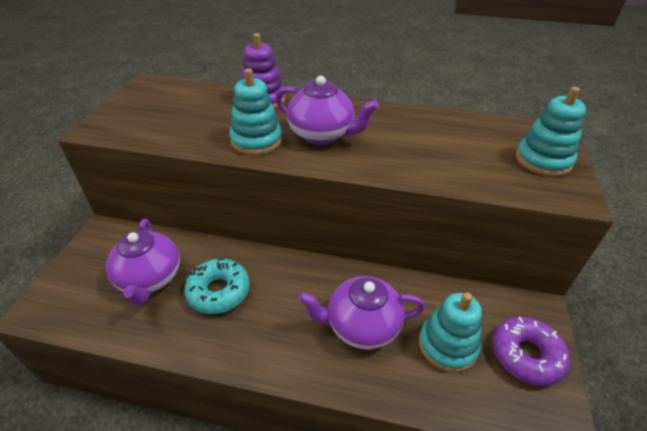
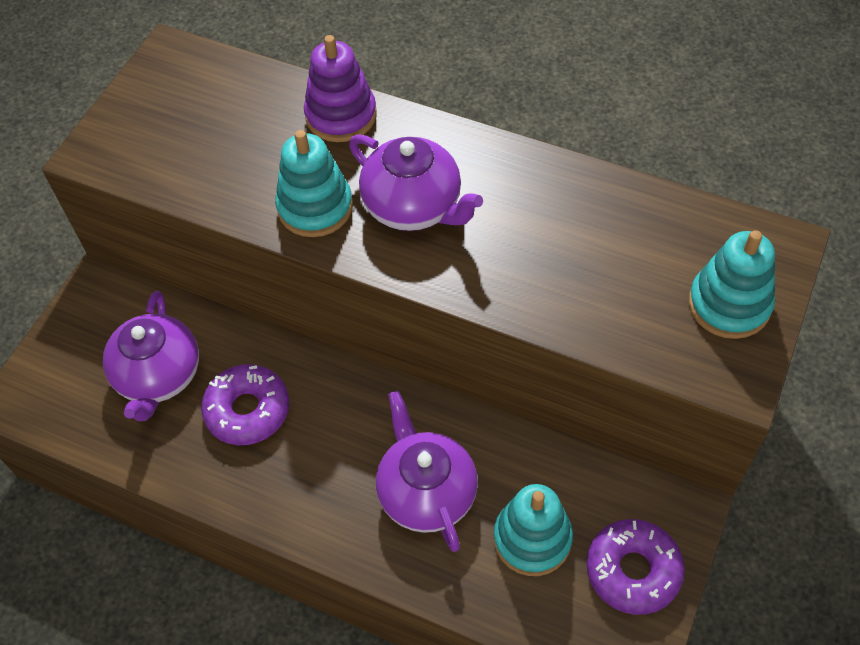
camera: 15 degrees right, 15 degrees up
turquoise donut [184,258,250,314] -> purple donut [201,364,289,445]
purple teapot [298,276,425,349] -> purple teapot turned 60 degrees clockwise [376,391,478,552]

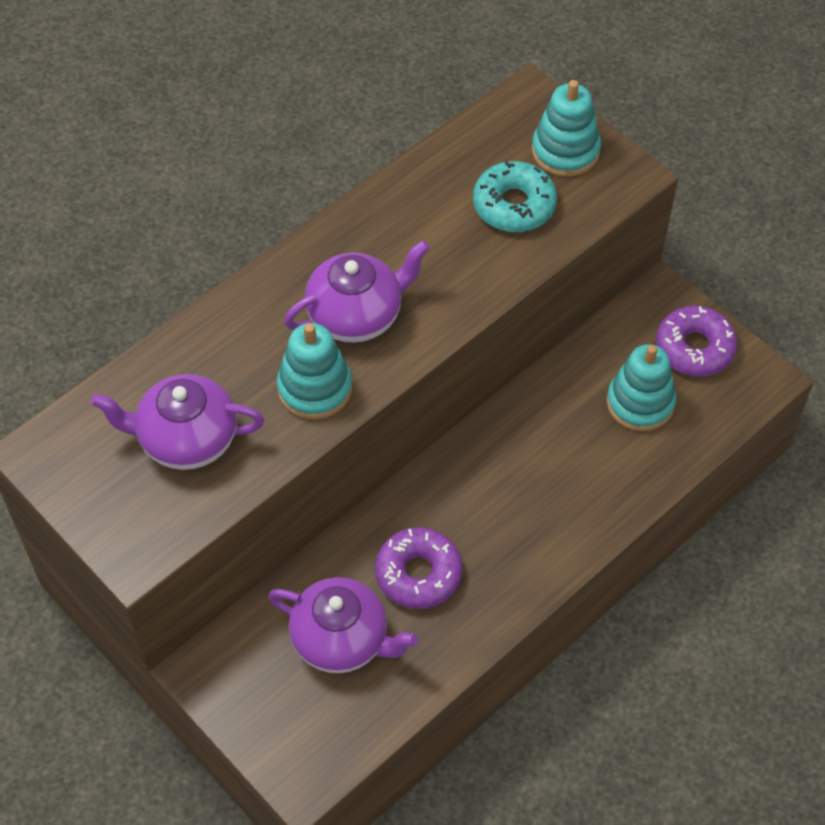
camera: 70 degrees left, 0 degrees up
purple stacking toy [304,35,377,142] -> none
purple teapot [376,391,478,552] -> purple teapot moved to [91,374,264,470]
none -> turquoise donut [473,161,557,232]

